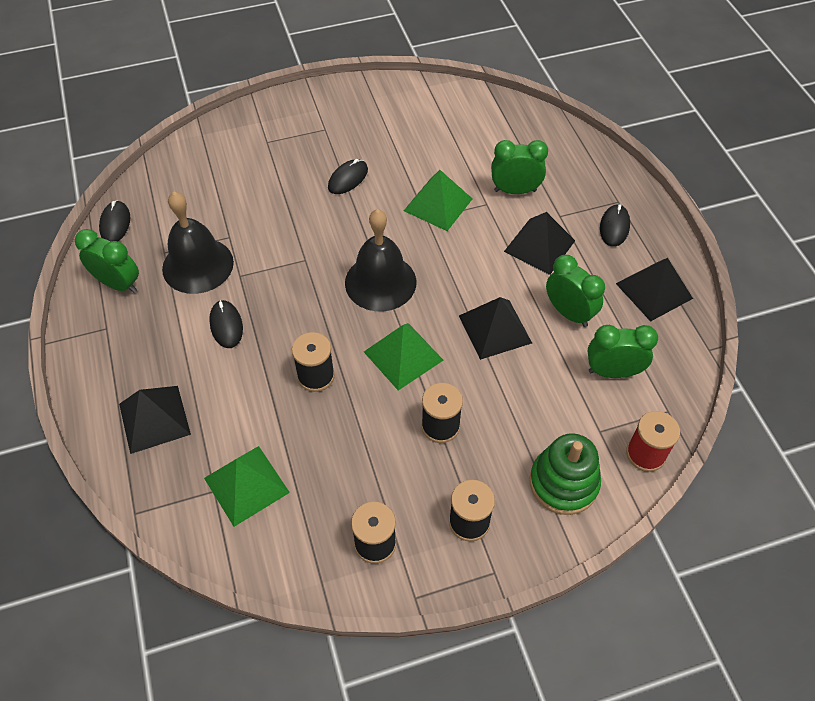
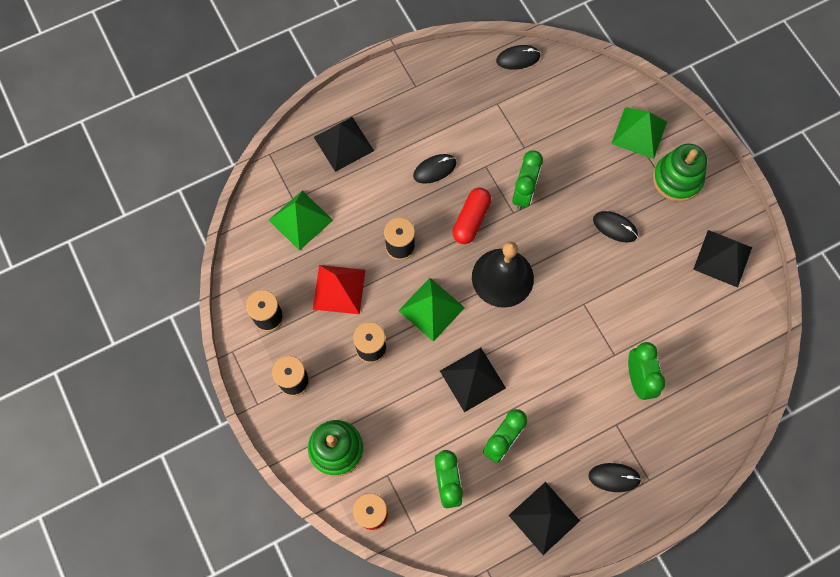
camera: 80 degrees right, 15 degrees up
green clock [75,229,139,293] -> green clock moved to [512,150,543,210]
black bell [162,192,234,294] -> none
green pyramid [404,170,473,231] -> green pyramid moved to [611,107,667,159]
black pyramid [504,212,575,275] -> black pyramid moved to [693,230,752,288]
none -> red pyramid [313,265,365,314]
none -> red capsule [453,188,491,244]
none -> green stacking toy [653,144,707,202]

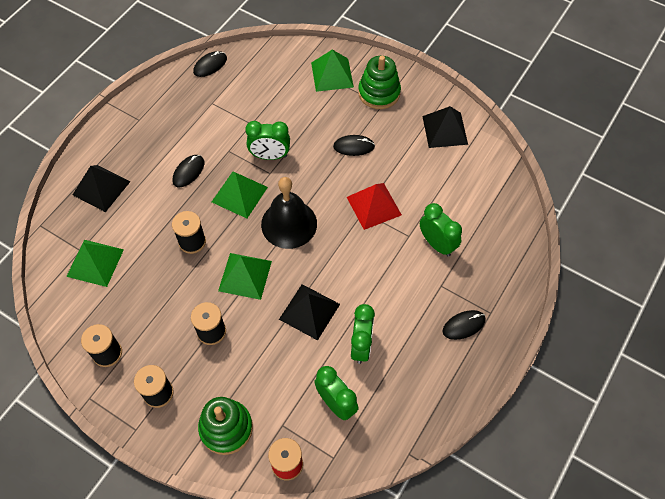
camera: 30 degrees left, 10 degrees down
red pyramid [313,265,365,314] -> red pyramid moved to [347,183,402,230]
red capsule [453,188,491,244] -> green pyramid [212,172,268,218]
black pyramid [508,482,580,555] -> none
green clock [512,150,543,210] -> green clock turned 105 degrees clockwise [245,121,290,160]

